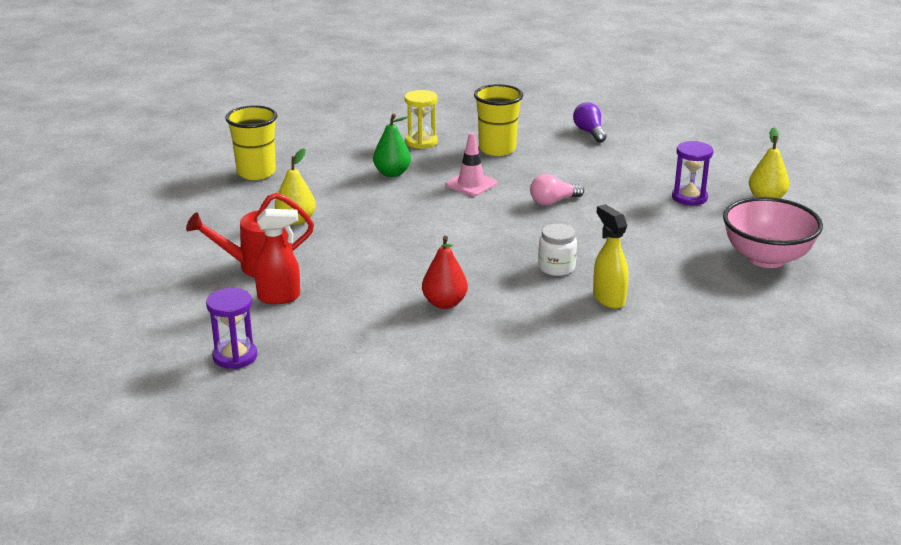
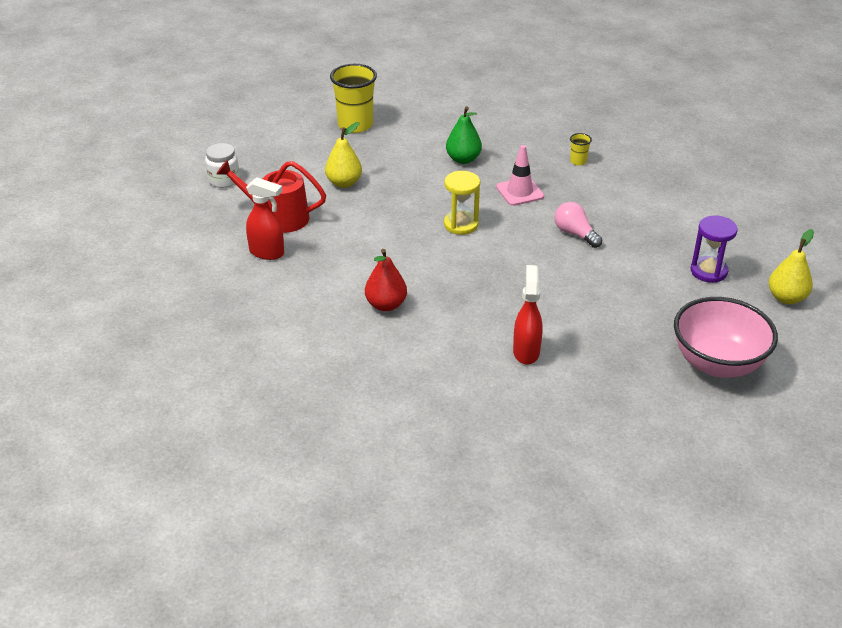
camera: 30 degrees right, 10 degrees up
purple hourglass [206,288,257,369] -> none
yellow hourglass [404,90,438,149] -> yellow hourglass moved to [444,171,480,235]
yellow cup [474,84,523,156] -> yellow cup [570,133,592,165], size x0.45
pink light bulb [530,174,584,206] -> pink light bulb turned 45 degrees clockwise [554,202,603,248]
white jar [538,224,577,276] -> white jar moved to [205,143,240,188]
purple light bulb [573,103,607,143] -> none
yellow spray bottle [593,204,628,309] -> red spray bottle [513,265,543,365]

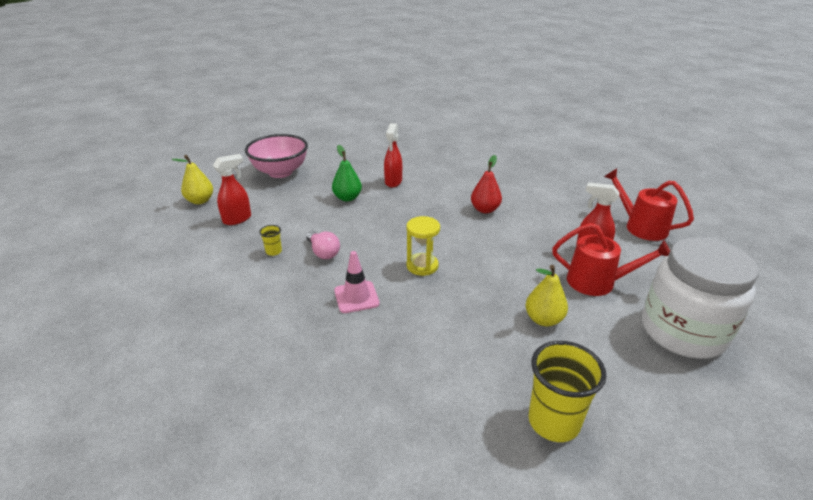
camera: 175 degrees left, 5 degrees down
white jar [205,143,240,188] -> white jar [642,237,759,359], size x2.29
green pear [446,106,482,164] -> green pear moved to [332,145,362,201]
yellow cup [570,133,592,165] -> yellow cup moved to [259,225,282,256]
purple hourglass [691,215,738,283] -> red spray bottle [213,154,251,225]
none -> red watering can [604,168,694,241]

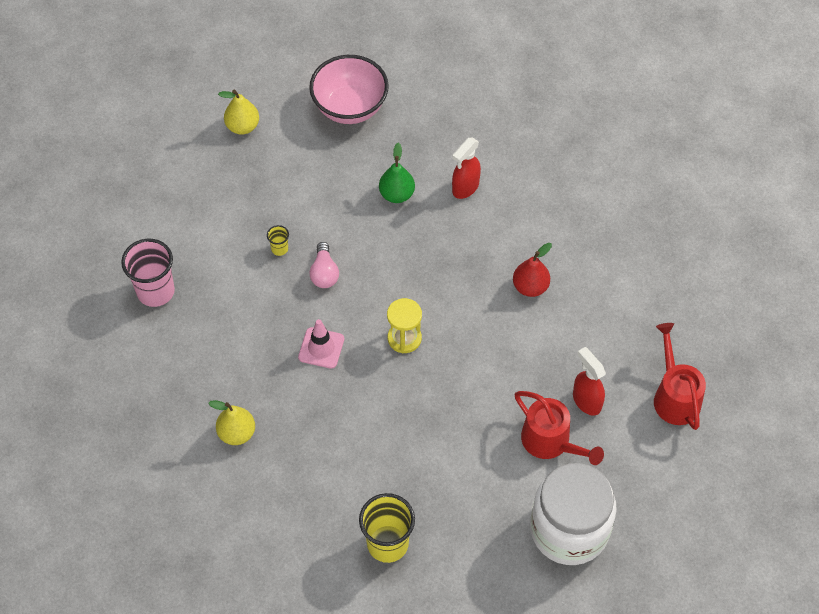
camera: 30 degrees right, 25 degrees up
red spray bottle [213,154,251,225] -> none
yellow pear [525,265,568,326] -> yellow pear moved to [208,400,255,445]
none -> pink cup [121,239,175,307]

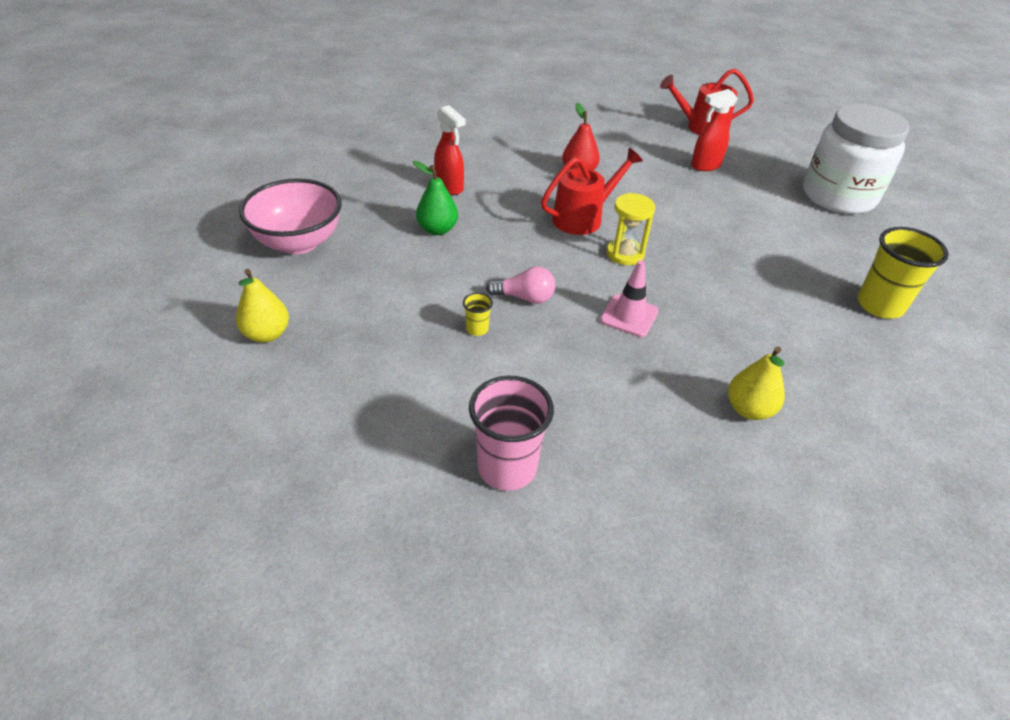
camera: 80 degrees left, 15 degrees down
red watering can [515,391,604,465] -> red watering can moved to [541,148,643,235]

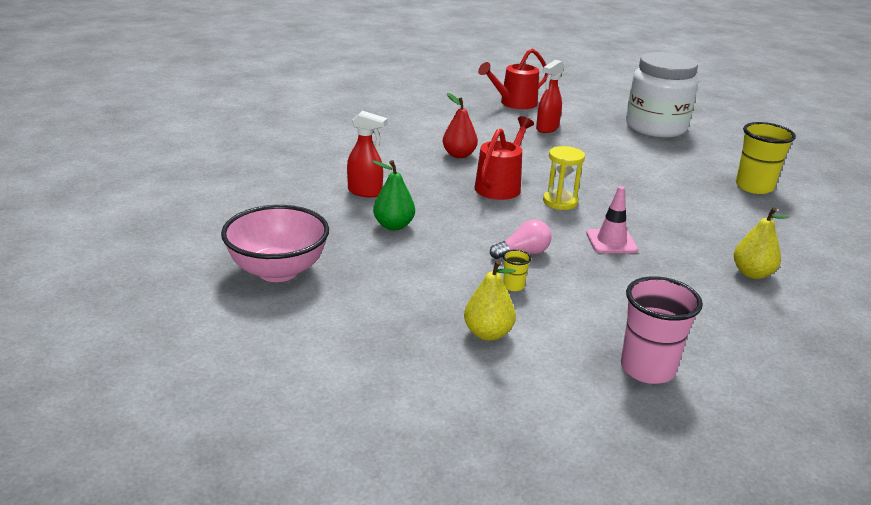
camera: 30 degrees left, 15 degrees down
yellow pear [236,269,289,343] -> yellow pear moved to [464,260,516,341]

